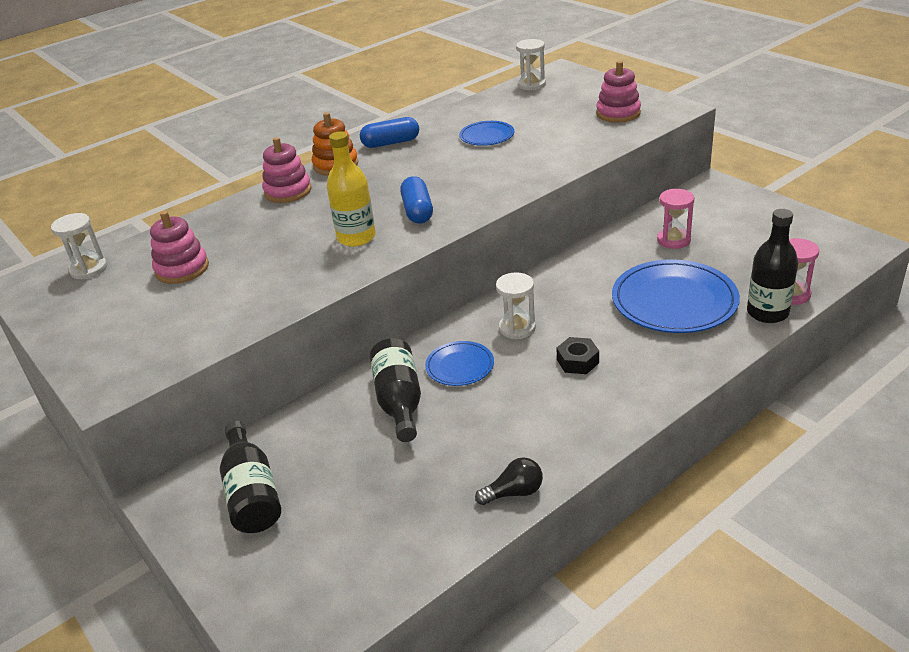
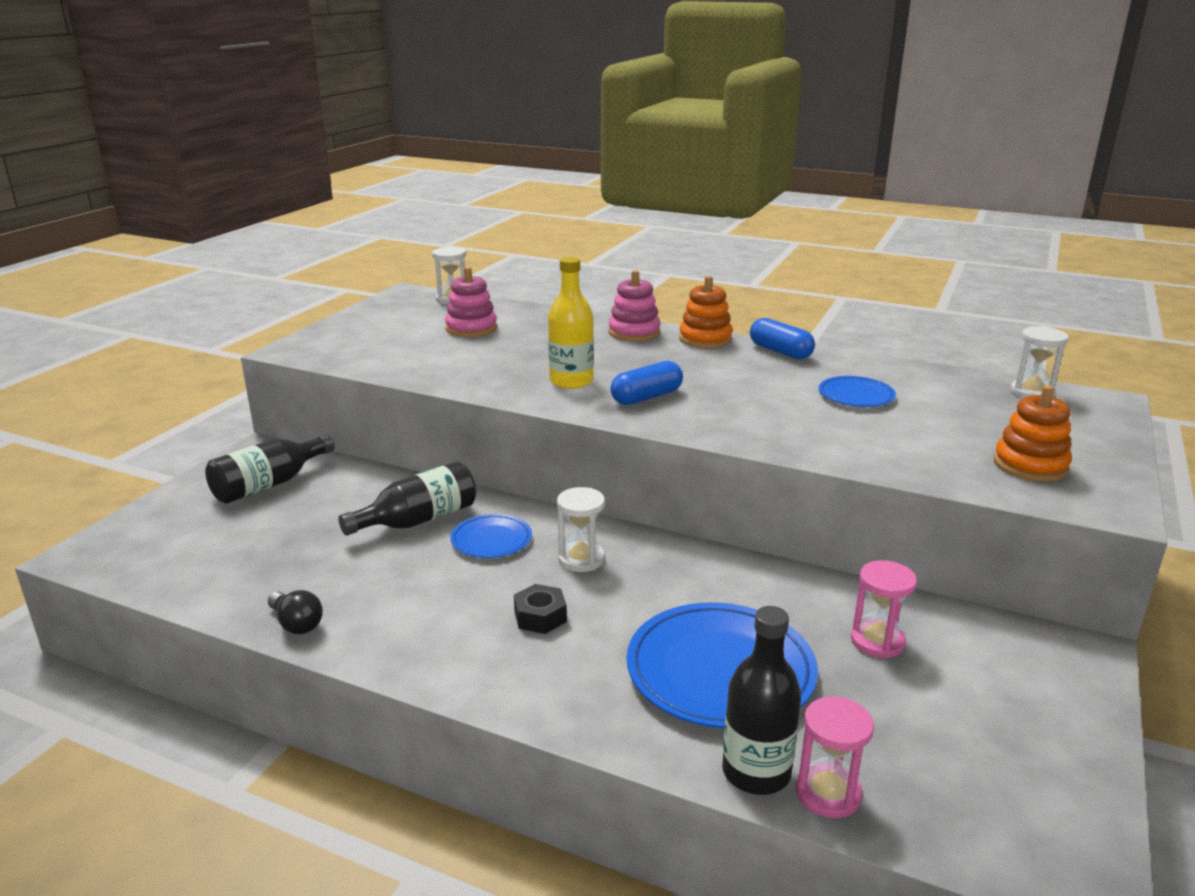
camera: 60 degrees right, 10 degrees down
pink stacking toy [596,61,641,123] -> orange stacking toy [994,385,1072,482]

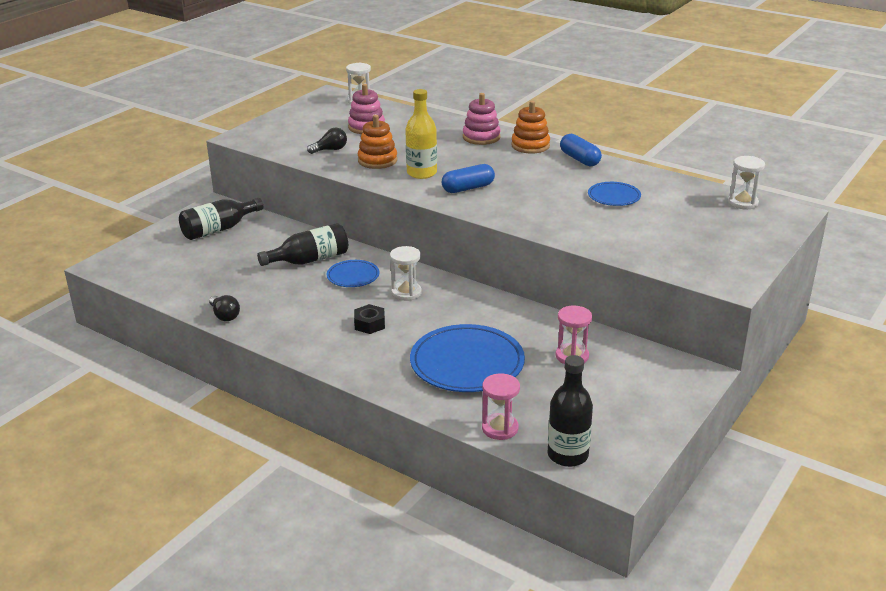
camera: 10 degrees right, 5 degrees up
black bottle [722,606,801,795] -> black bottle moved to [548,355,593,467]
orange stacking toy [994,385,1072,482] -> orange stacking toy moved to [358,115,397,169]
none -> black light bulb [307,128,347,154]

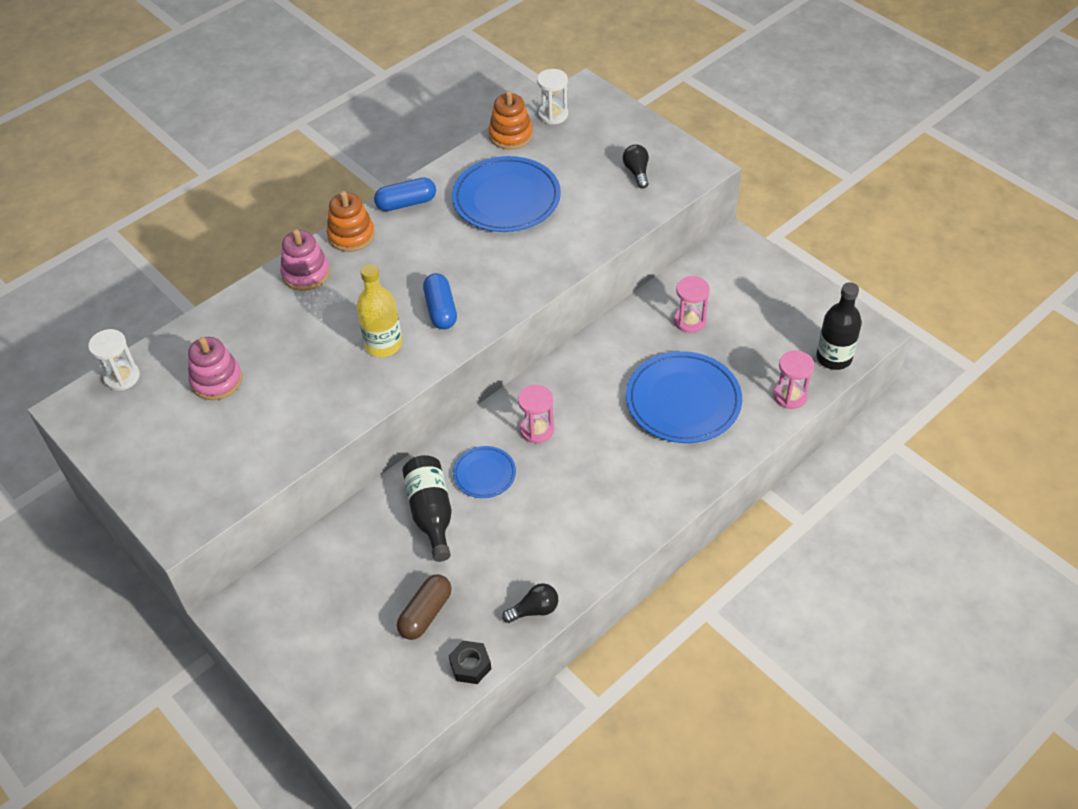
camera: 75 degrees left, 20 degrees up
black bottle [179,198,263,240] -> none
black light bulb [307,128,347,154] -> black light bulb moved to [623,144,649,189]
black nut [354,304,385,334] -> black nut moved to [449,641,491,684]
orange stacking toy [358,115,397,169] -> orange stacking toy moved to [489,91,533,150]
white hourglass [390,246,422,301] -> pink hourglass [518,385,554,443]
blue plate [588,182,641,206] -> blue plate [452,156,561,232], size x1.90
none -> brown capsule [397,574,452,640]

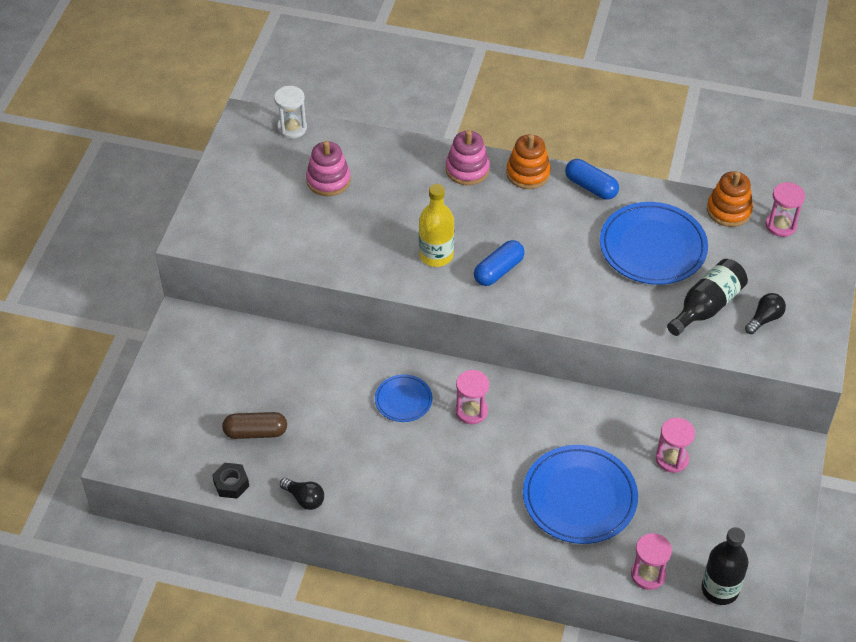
camera: 55 degrees right, 0 degrees up
black bottle [402,455,452,562] -> black bottle moved to [667,259,748,336]
white hourglass [537,69,568,125] -> pink hourglass [765,182,805,237]

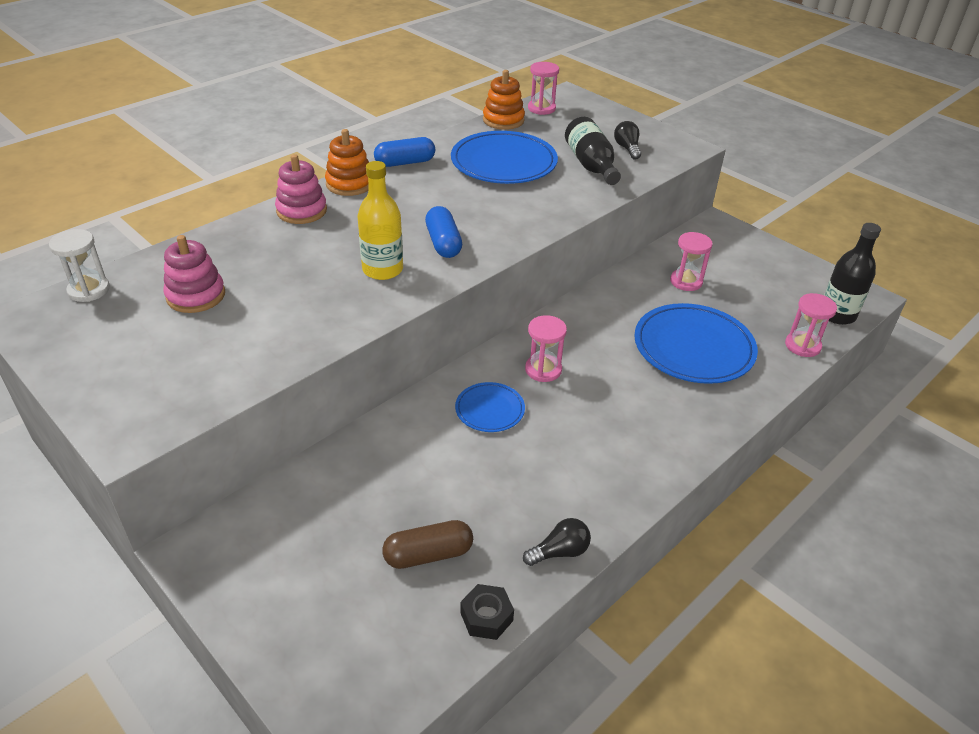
camera: 60 degrees left, 10 degrees down
brown capsule [222,412,287,439] -> brown capsule turned 45 degrees clockwise [382,520,473,569]

